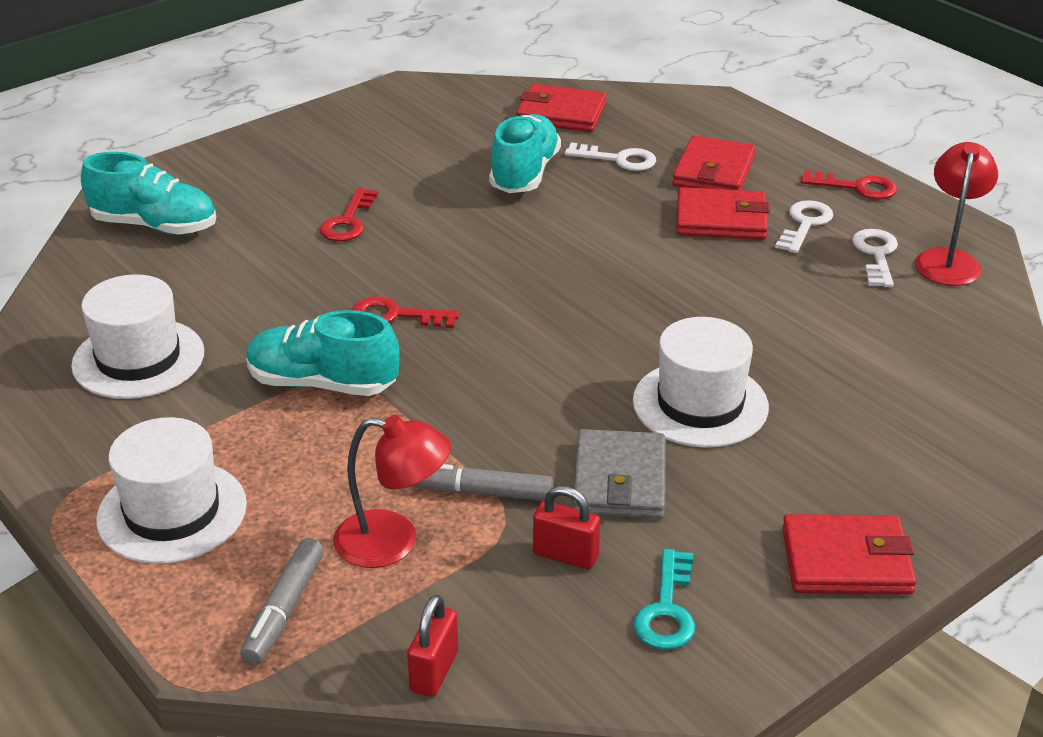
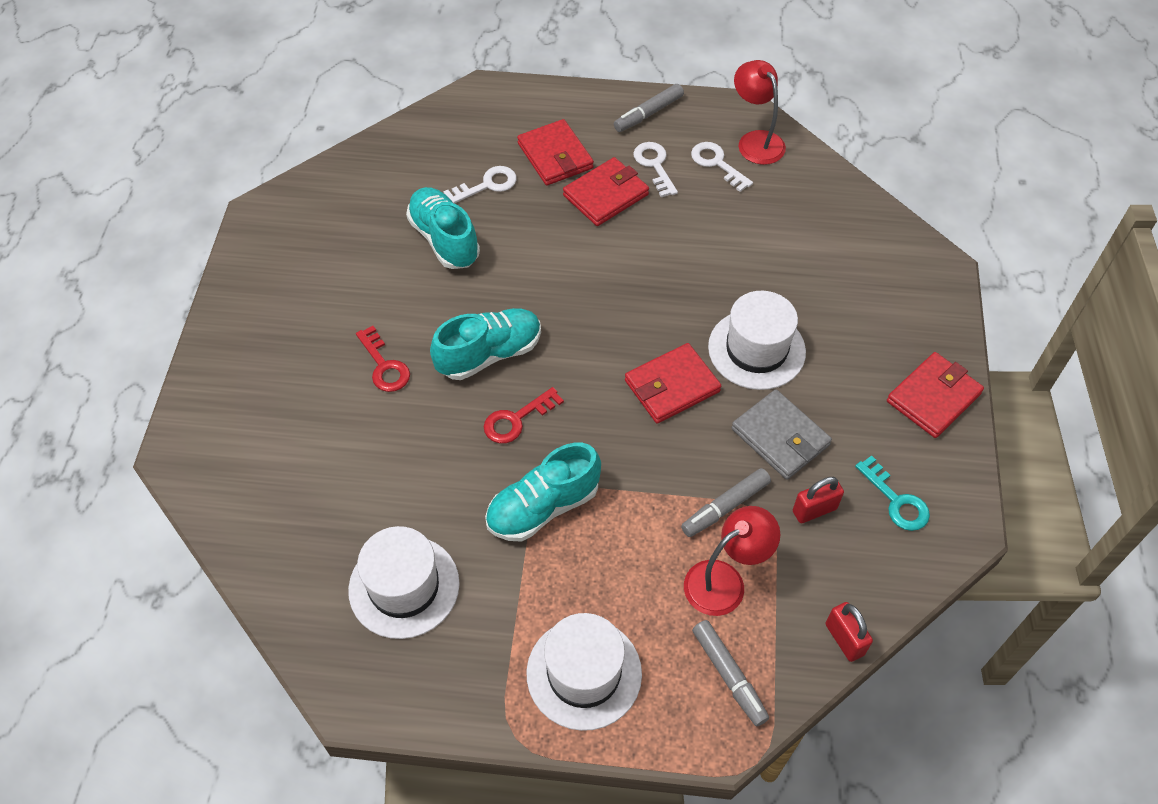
camera: 45 degrees left, 20 degrees up
turquoise shoe [81,152,216,235] -> turquoise shoe moved to [430,308,541,380]
red wallet [516,84,607,132] -> red wallet moved to [625,343,721,424]
red key [801,170,897,200] -> grey marker [614,84,684,132]

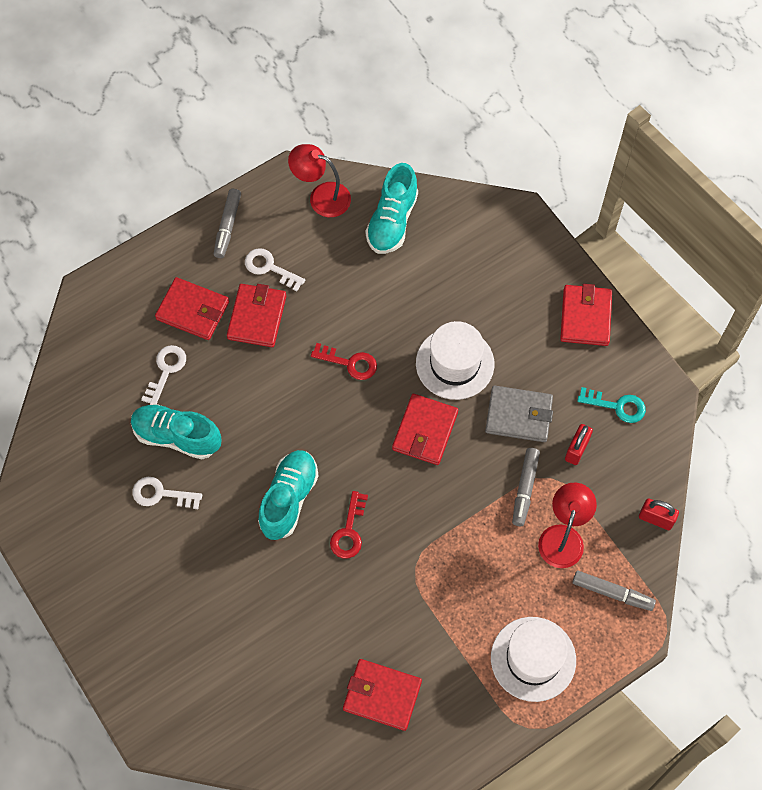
camera: 40 degrees left, 10 degrees up
white hat [348,526,460,639] -> red wallet [343,659,422,731]
red key [356,326,410,392] -> red key moved to [311,343,377,380]
turquoise shoe [485,443,601,542] -> turquoise shoe moved to [365,163,418,254]
white key [691,142,753,192] -> white key moved to [133,477,202,509]

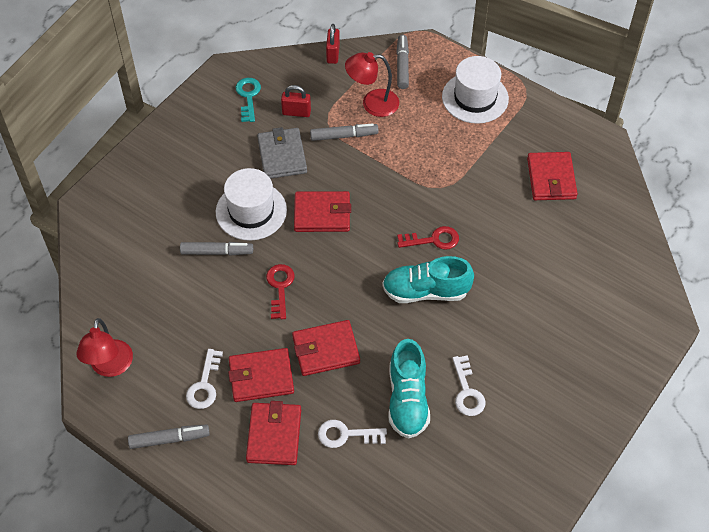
camera: 110 degrees left, 10 degrees down
turquoise shoe [365,163,418,254] -> none
red wallet [560,284,612,346] -> red wallet moved to [292,320,360,376]
none -> grey marker [180,242,253,255]

